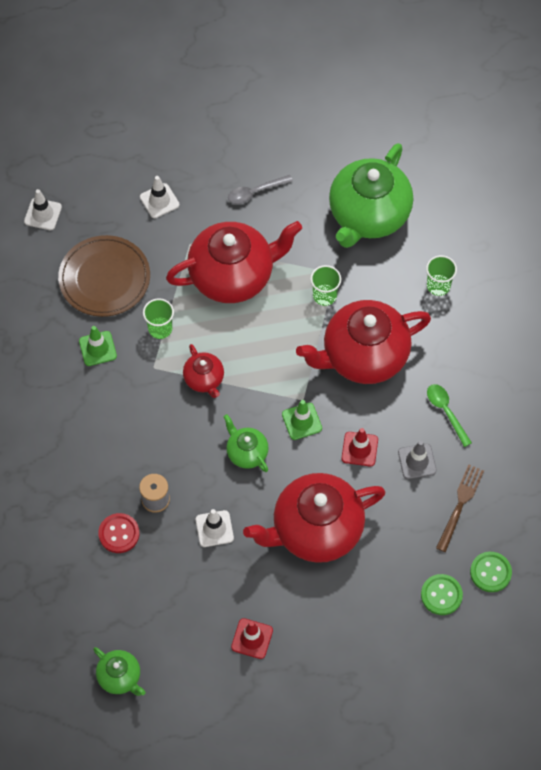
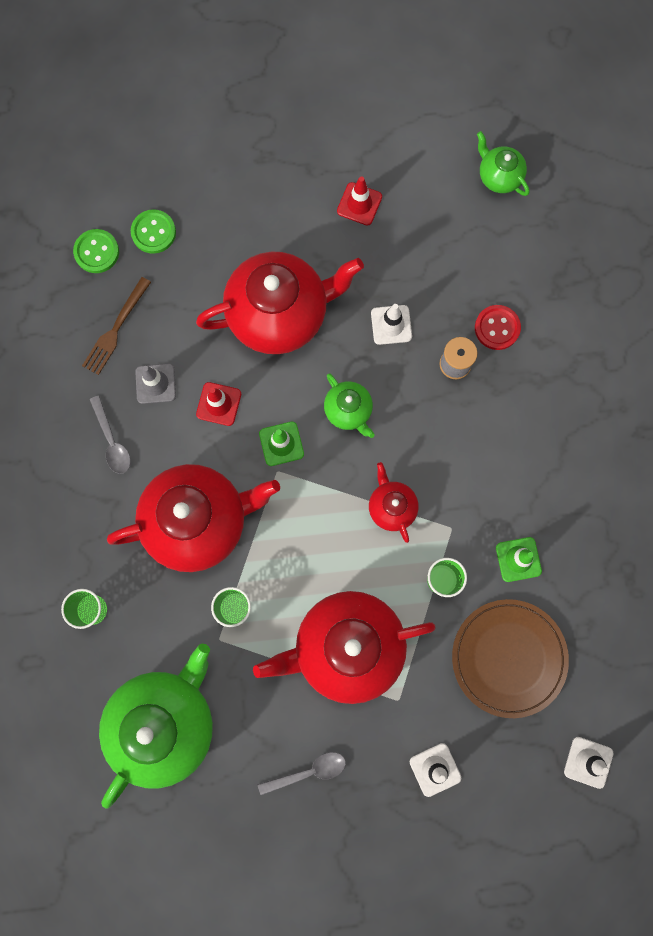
camera: 175 degrees left, 15 degrees up
green spoon [427,384,472,447] -> grey spoon [90,395,131,474]

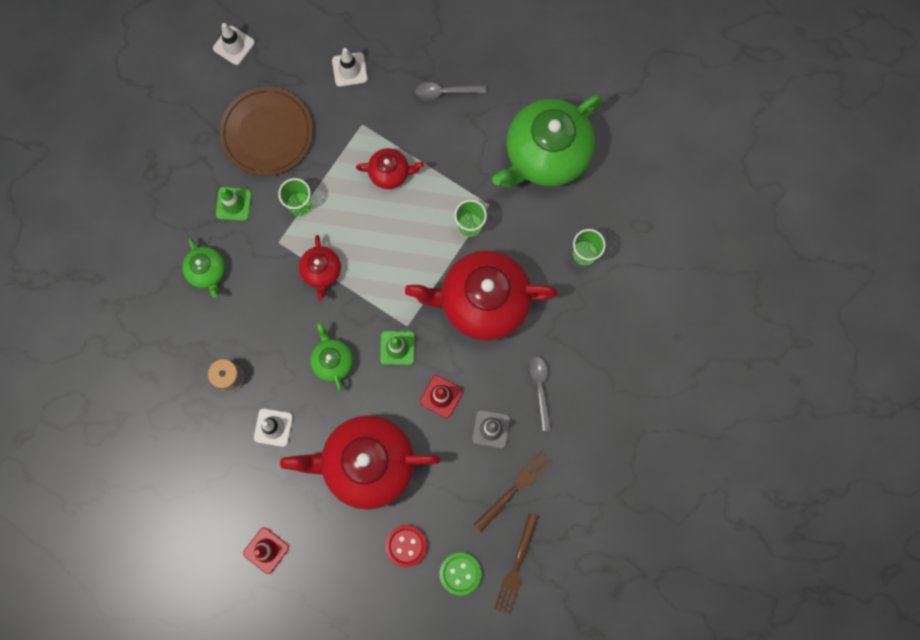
camera: 165 degrees left, 0 degrees up
green button [73,229,119,273] -> brown fork [494,513,539,615]
red teapot [253,591,436,704] -> red teapot [356,148,424,189], size x0.47
red button [475,305,521,350] -> red button moved to [385,525,427,568]
green teapot [477,131,529,196] -> green teapot moved to [182,238,225,298]

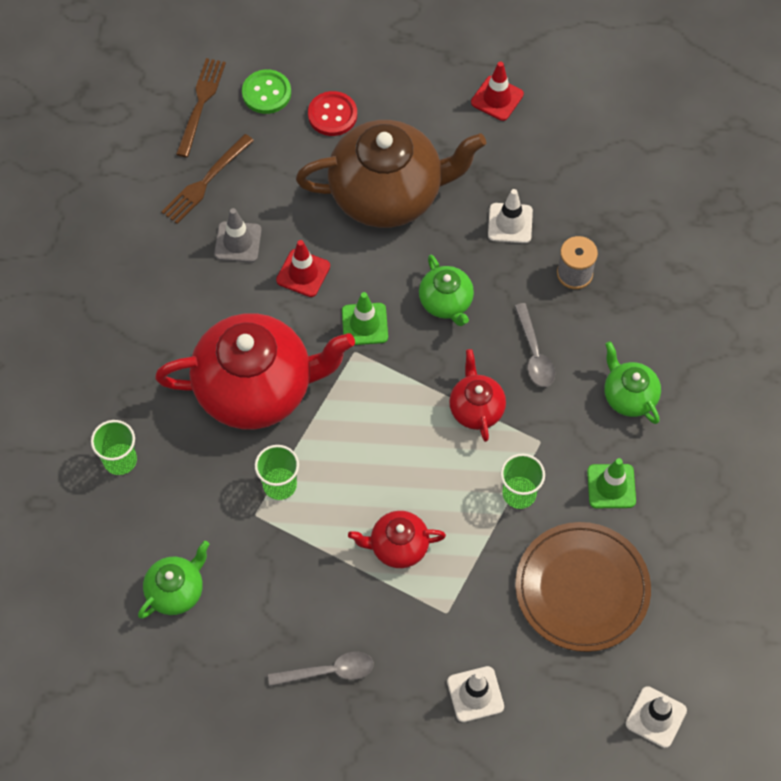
camera: 175 degrees right, 15 degrees down
red teapot [280,415,441,510] -> brown teapot [296,120,486,228]
green teapot [492,94,602,188] -> green teapot [138,541,209,619], size x0.47
grey spoon [527,356,551,431] -> grey spoon moved to [515,303,555,387]

